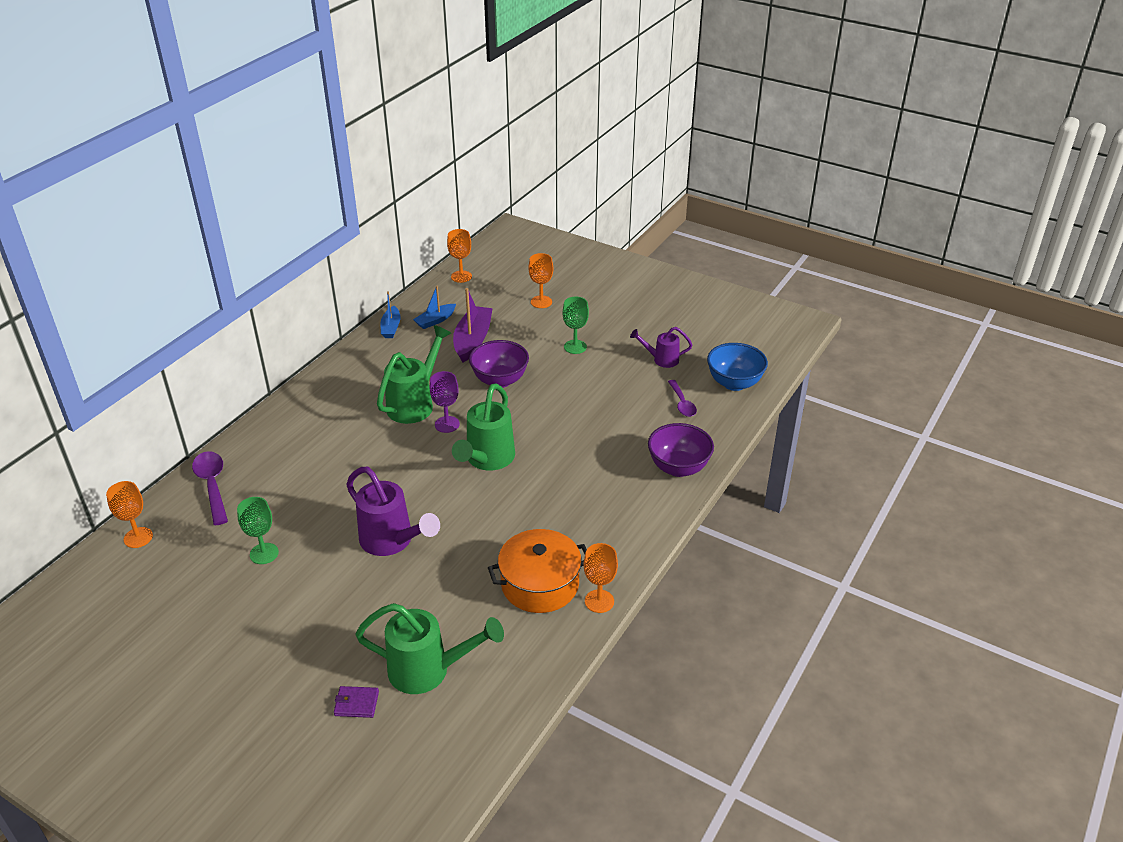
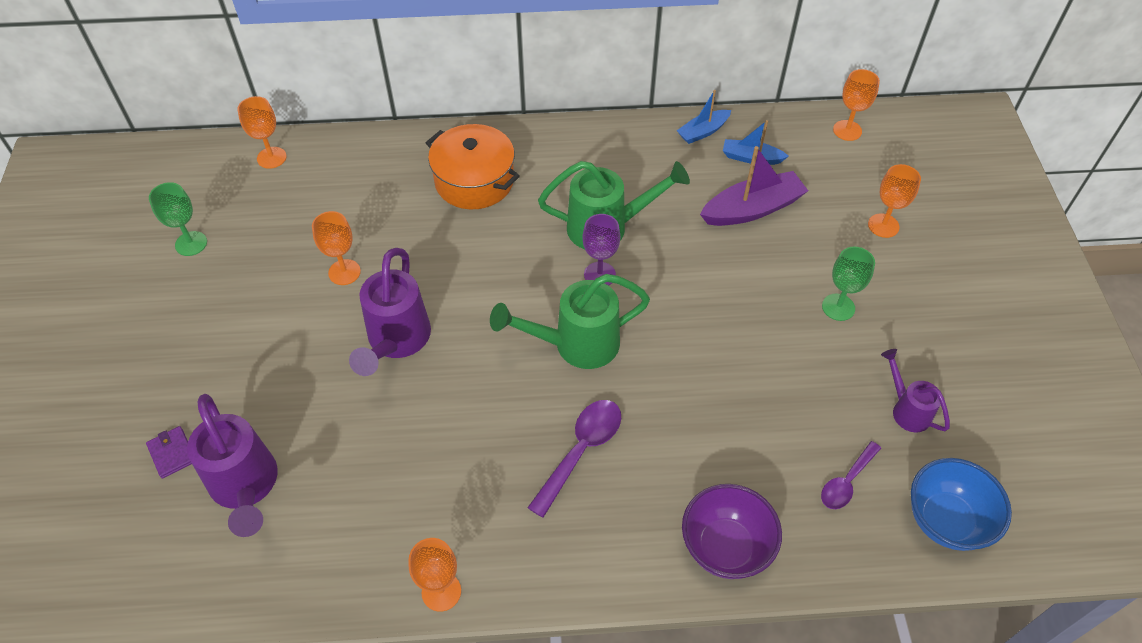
camera: 55 degrees right, 15 degrees up
purple spoon [192,451,228,525] -> purple spoon moved to [527,400,621,518]
green goblet [237,497,279,564] -> green goblet moved to [149,182,207,256]
green watering can [355,603,504,694] -> purple watering can [187,394,278,537]
purple bowl [469,340,529,388] -> none
orange pot [488,529,587,613] -> orange pot moved to [426,124,520,209]
none -> orange goblet [312,211,361,285]

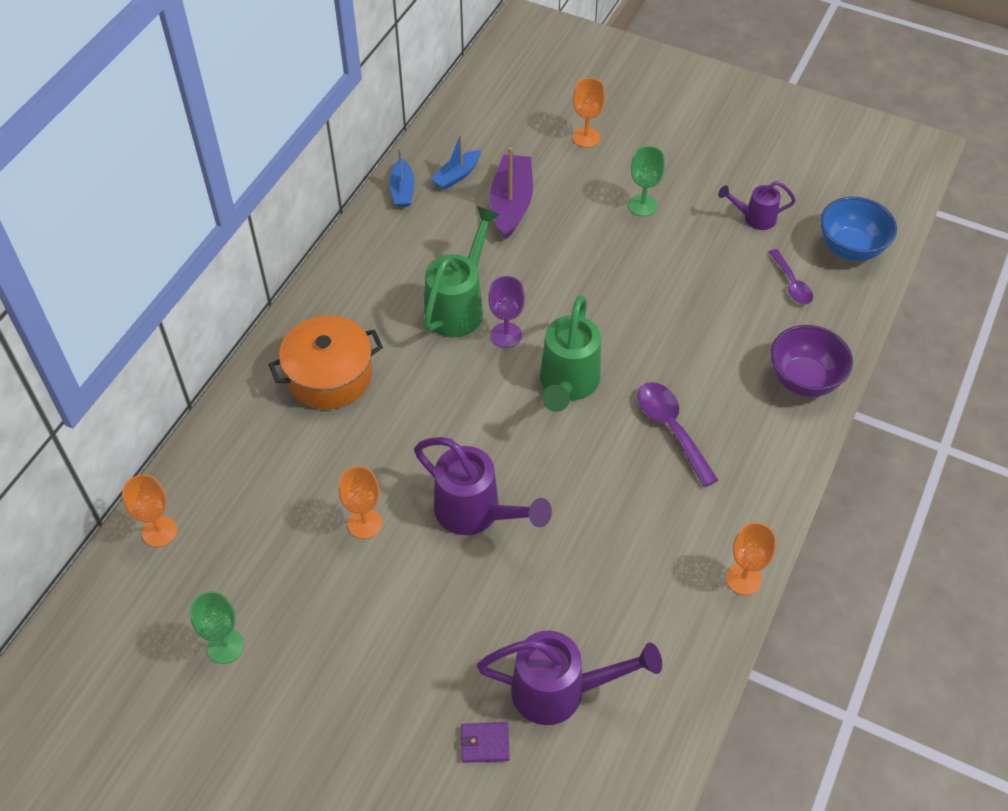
camera: 60 degrees left, 0 degrees up
orange goblet [833,69,880,141] -> none

